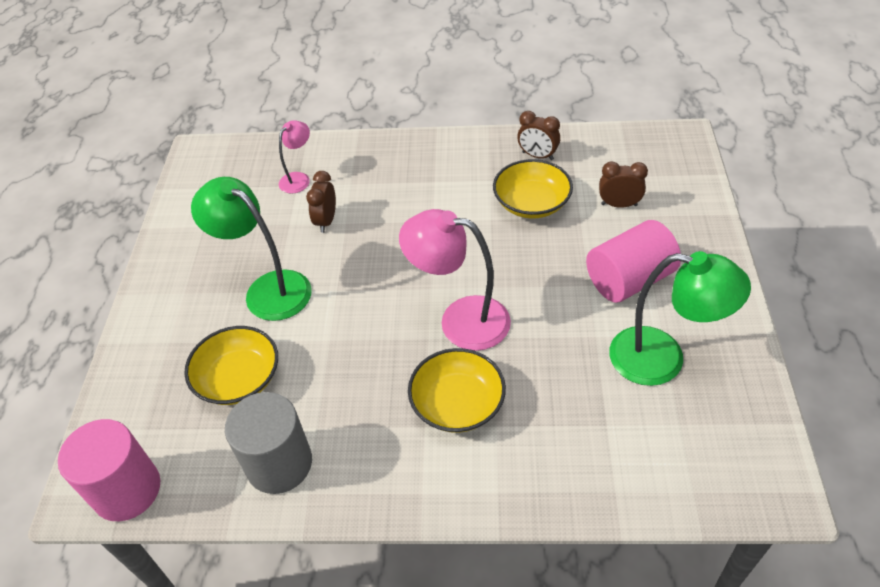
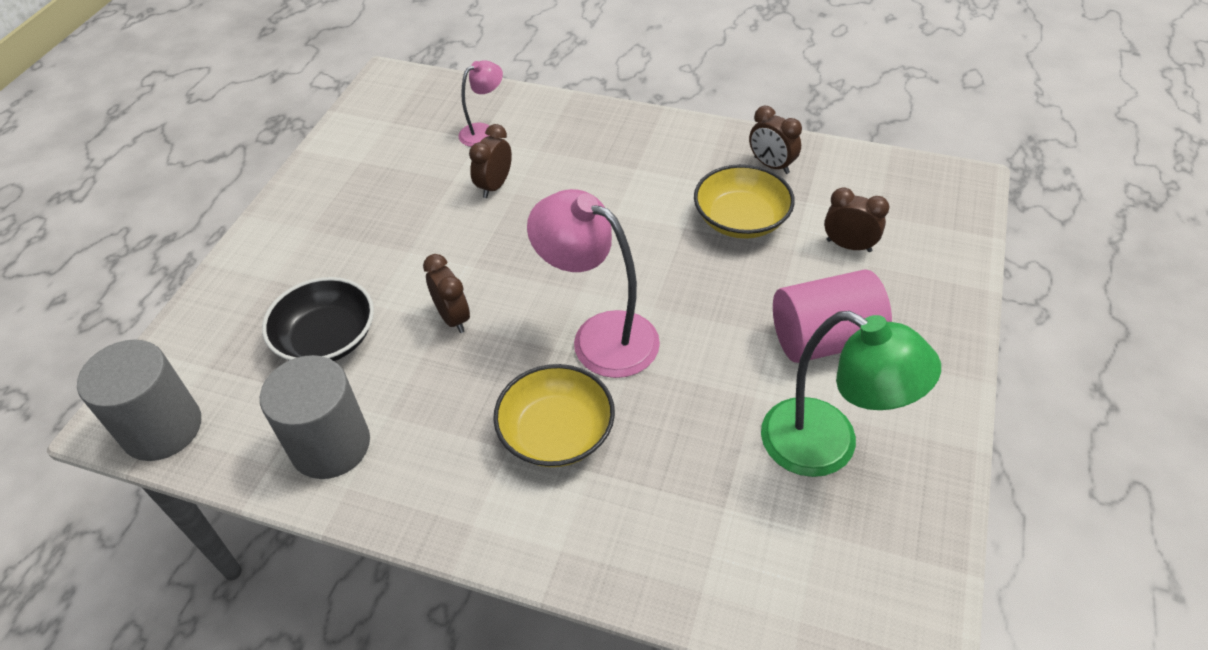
camera: 15 degrees right, 0 degrees up
pink cylinder [58,419,160,521] -> grey cylinder [77,339,201,461]
yellow bowl [184,326,278,405] -> black bowl [262,277,374,361]
green lamp [191,177,312,321] -> none
none -> brown clock [423,254,470,333]

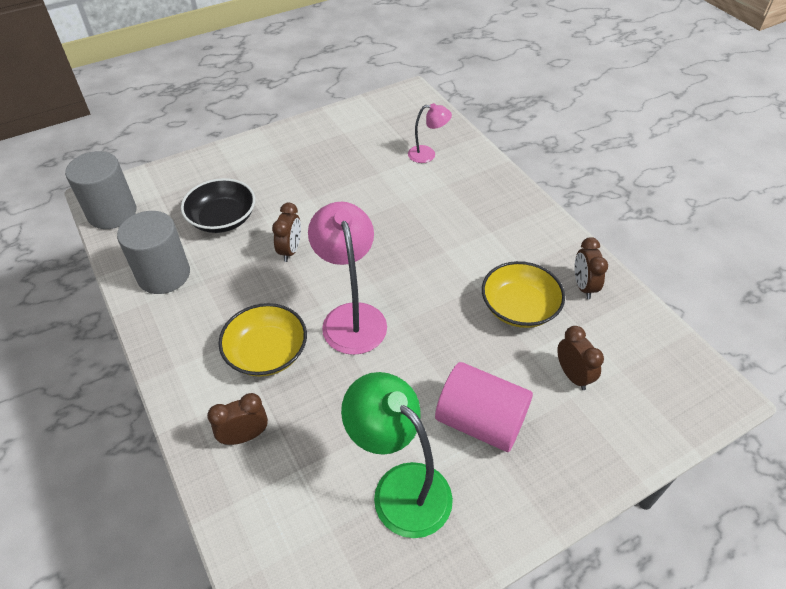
camera: 40 degrees right, 0 degrees up
brown clock [469,124,512,198] -> brown clock moved to [207,393,268,445]
green lamp [761,311,941,477] -> green lamp turned 150 degrees clockwise [341,372,453,538]

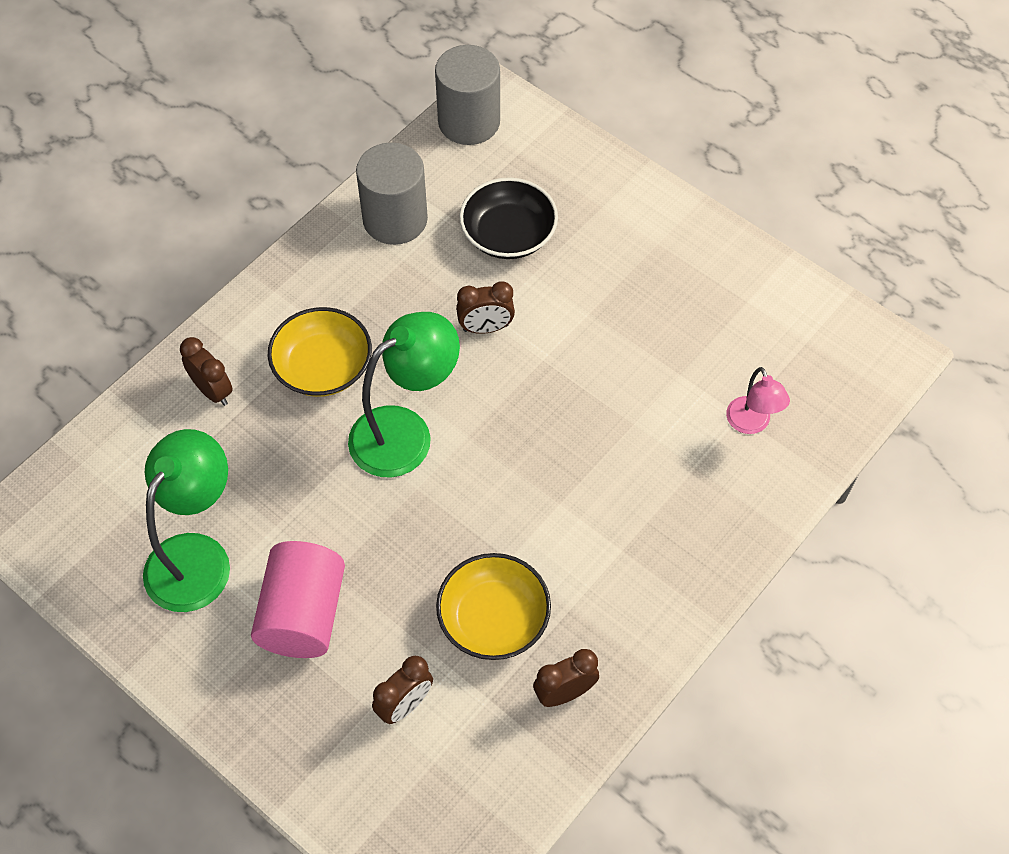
camera: 70 degrees right, 10 degrees up
pink lamp [308,202,387,355] -> green lamp [348,312,460,478]

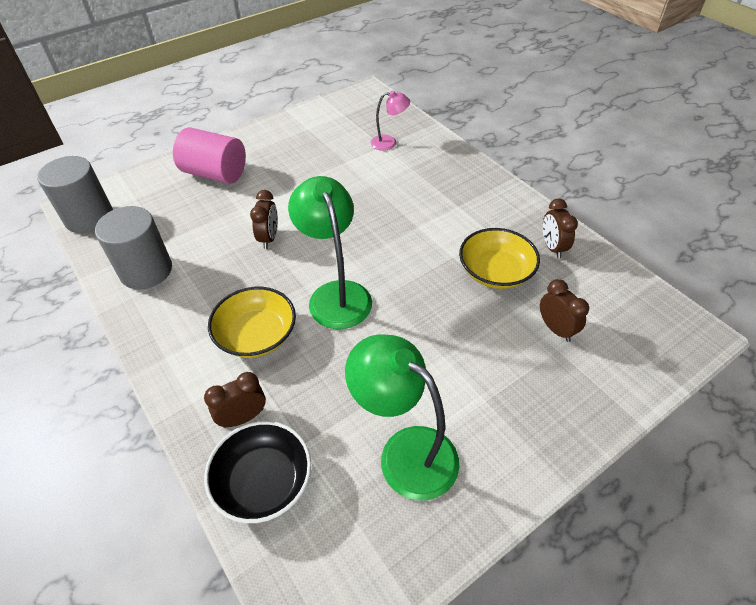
camera: 75 degrees left, 10 degrees down
pink cylinder [251,541,345,658] -> pink cylinder moved to [173,127,246,184]
black bowl [459,177,558,259] -> black bowl moved to [204,421,311,523]

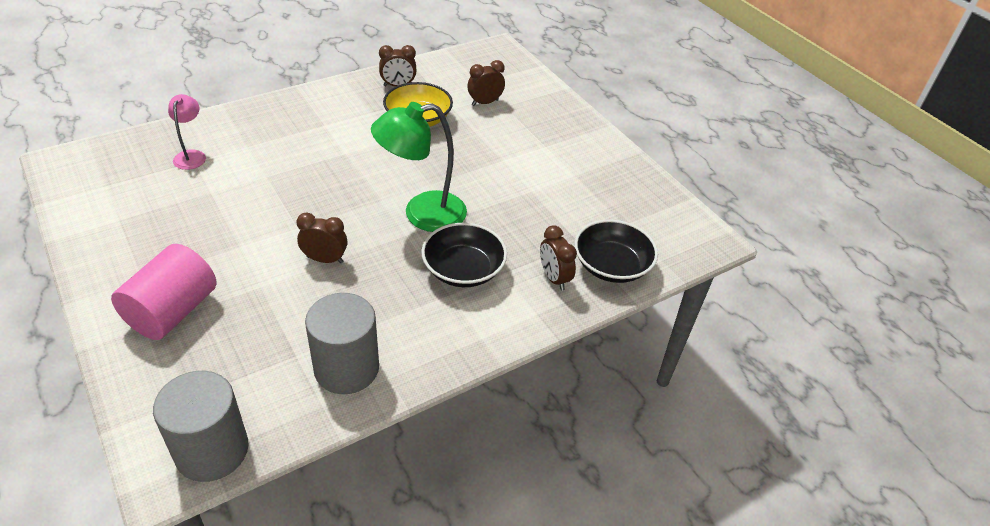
camera: 90 degrees left, 5 degrees down
yellow bowl [208,287,296,358] -> black bowl [421,223,507,287]
green lamp [345,334,459,501] -> none

